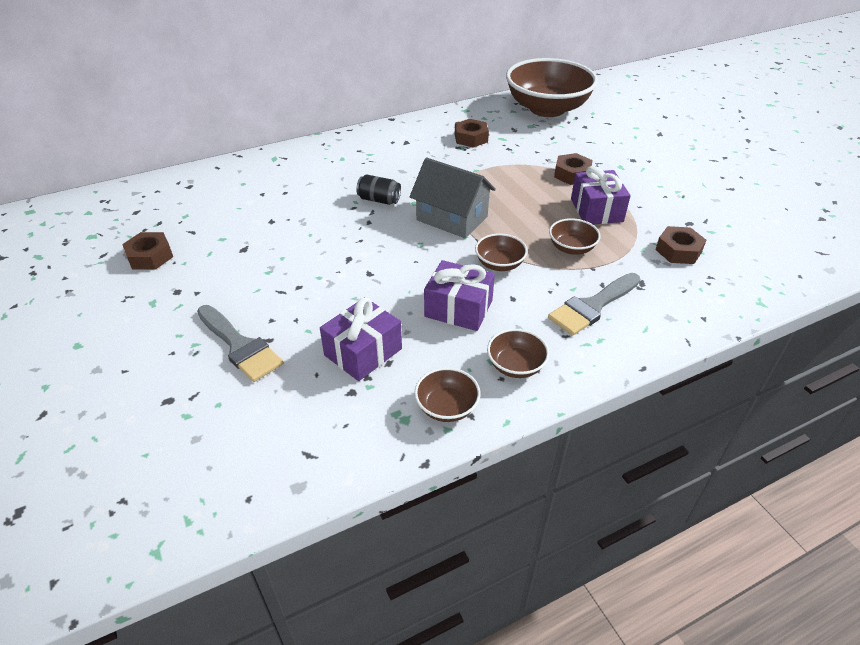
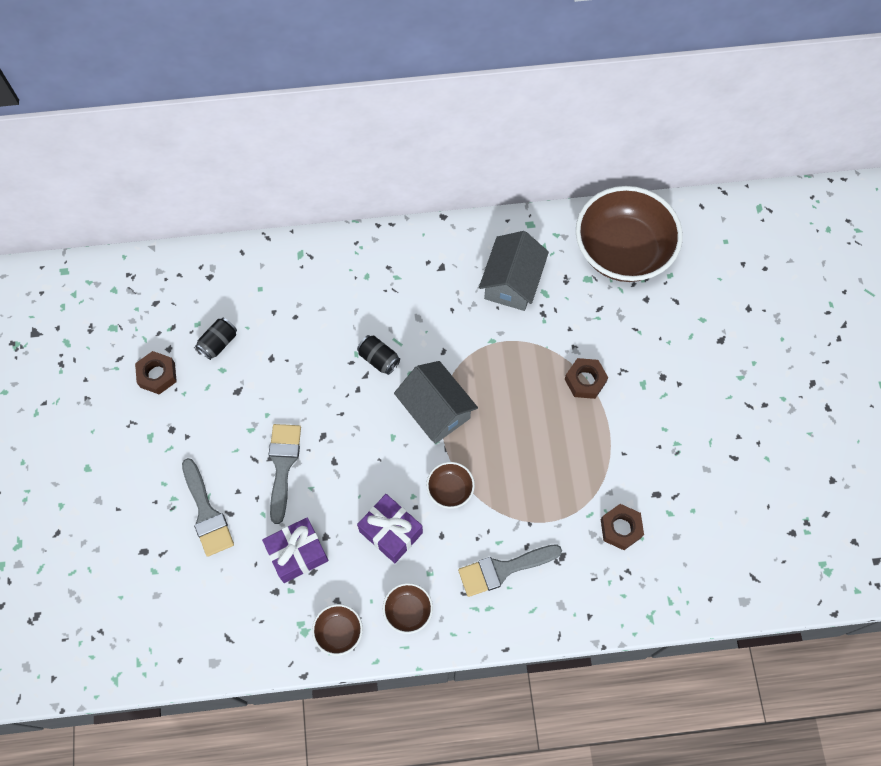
camera: 20 degrees right, 25 degrees up
brown nut [455,119,489,148] -> grey house [479,231,549,311]
brown bowl [549,218,601,255] -> none
purple gift [571,166,631,225] -> none
none -> black can [195,318,237,360]
none -> grey brush [269,424,301,524]

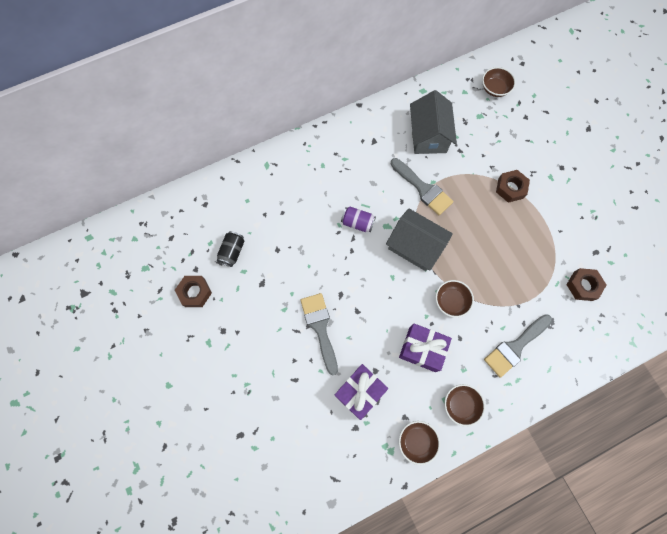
camera: 20 degrees left, 5 degrees up
grey brush [182,458,234,557] -> grey brush moved to [391,158,454,215]
black can [357,335,400,375] -> purple can [341,206,376,232]
brown bowl [576,186,683,282] -> brown bowl [482,67,516,97], size x0.42

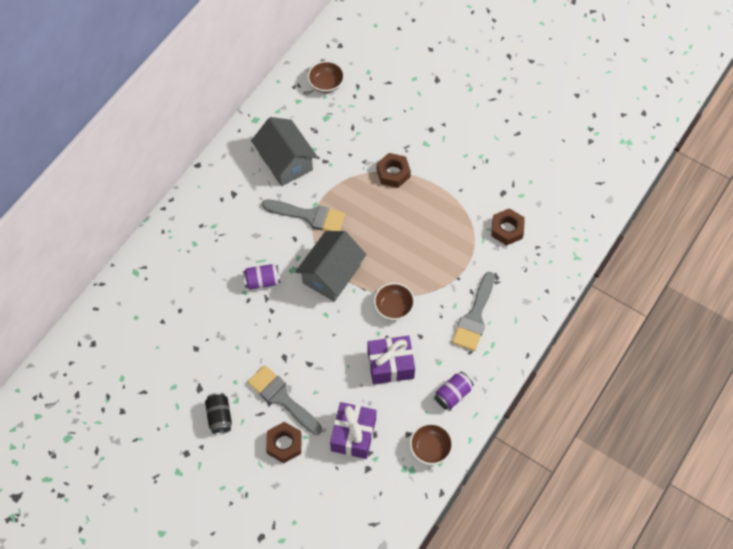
camera: 30 degrees left, 10 degrees down
brown nut [175,276,212,307] -> brown nut moved to [266,422,302,463]
black can [217,231,244,267] -> black can moved to [205,393,232,434]
grey house [386,208,453,271] -> grey house turned 60 degrees counterclockwise [295,231,367,302]
brown bowl [444,384,485,427] -> purple can [435,372,474,410]

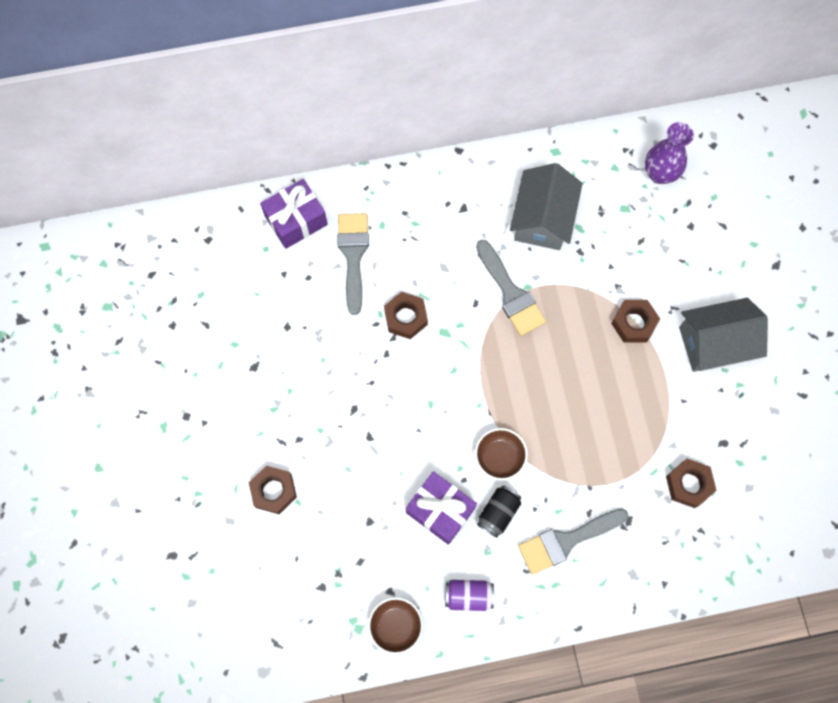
camera: 45 degrees right, 10 degrees up
black can [205,393,232,434] -> black can moved to [477,485,521,538]
purple can [243,264,280,290] -> brown nut [384,292,428,339]
grey brush [247,365,322,435] -> grey brush moved to [338,213,369,315]
grey house [295,231,367,302] -> grey house moved to [679,298,768,372]
brown bowl [307,61,345,93] -> purple vase [645,122,694,184]
purple gift [330,402,376,459] -> purple gift moved to [260,179,328,249]

